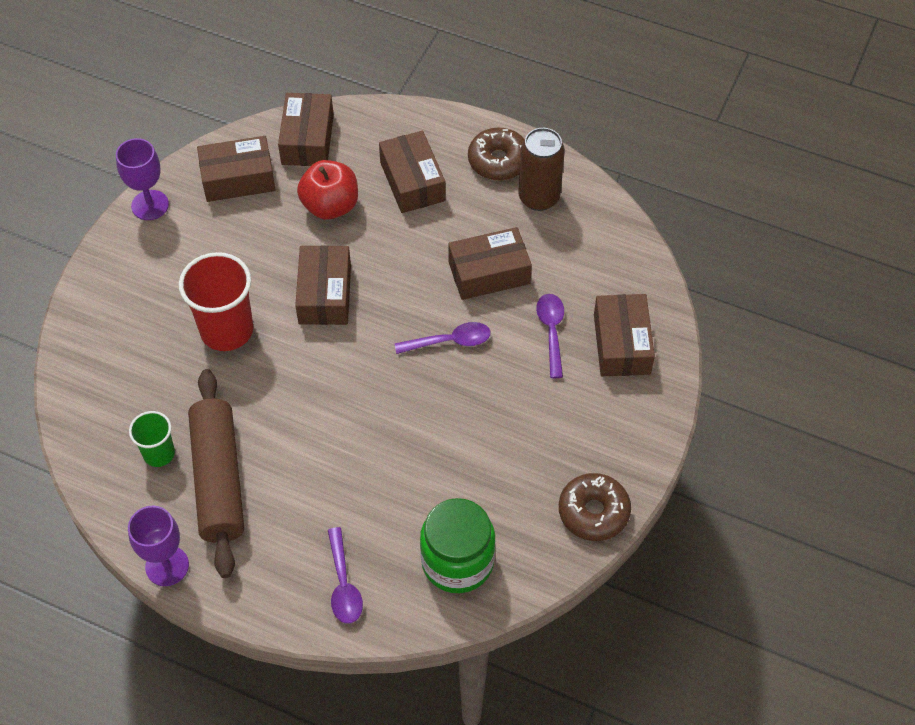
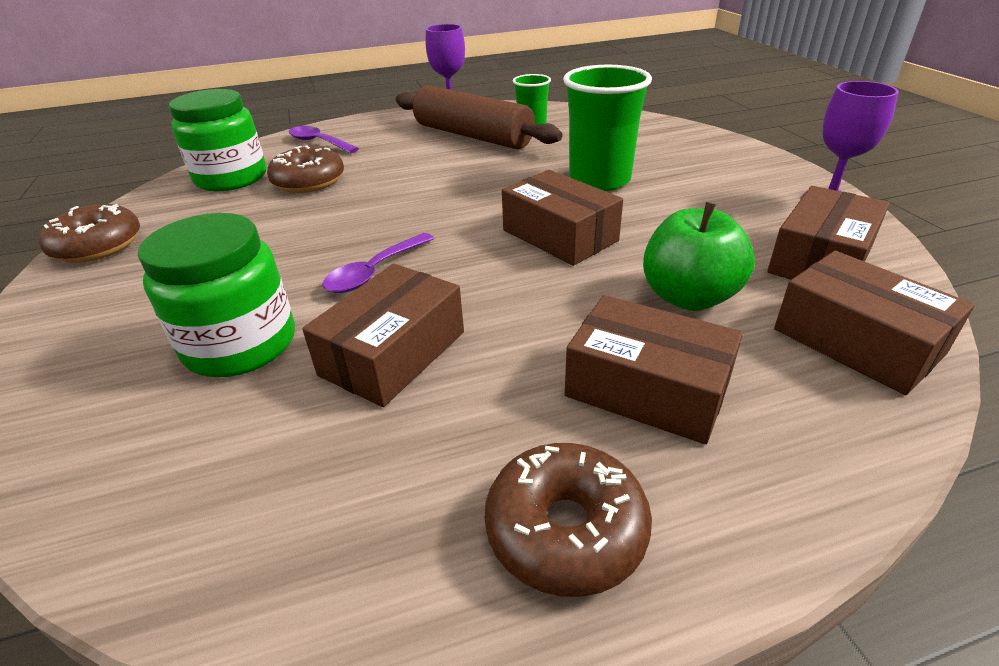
camera: 140 degrees right, 20 degrees down
red cup [179,252,253,351] -> green cup [563,65,652,191]
red apple [297,160,358,220] -> green apple [643,202,755,311]
brown can [518,128,565,211] -> none
purple spoon [536,294,564,378] -> green jar [138,213,295,377]
brown box [594,294,655,376] -> none
none -> brown donut [267,145,344,193]

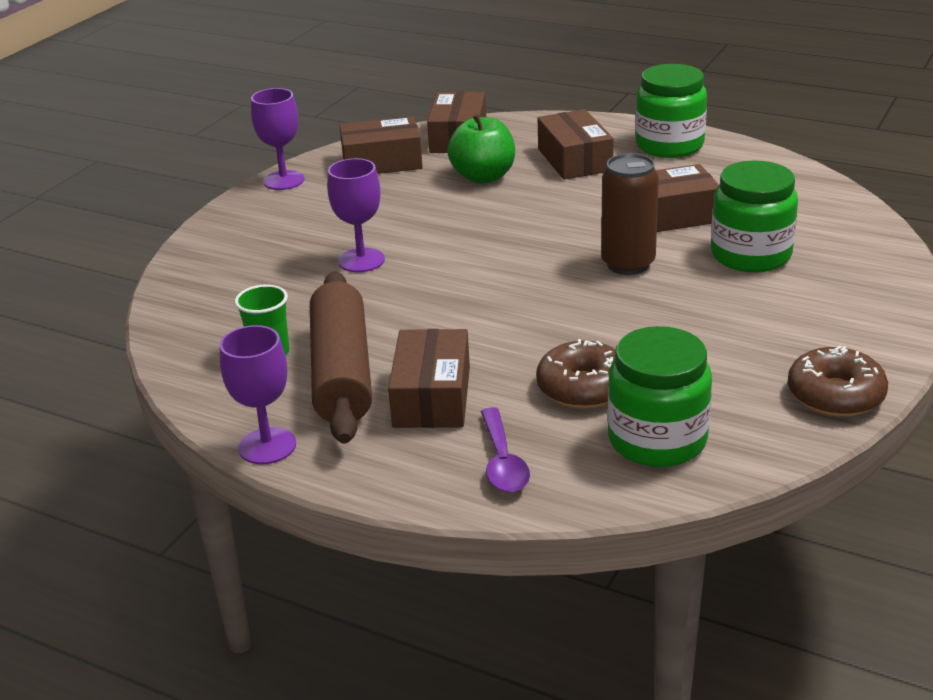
camera: 135 degrees left, 5 degrees down
purple spoon [323,233,434,293] -> brown can [601,153,659,275]
brown donut [485,443,652,597] -> green jar [635,64,707,158]
brown box [502,170,623,266] -> brown box moved to [388,329,470,428]
green cup [563,65,652,191] -> purple goblet [327,158,385,272]

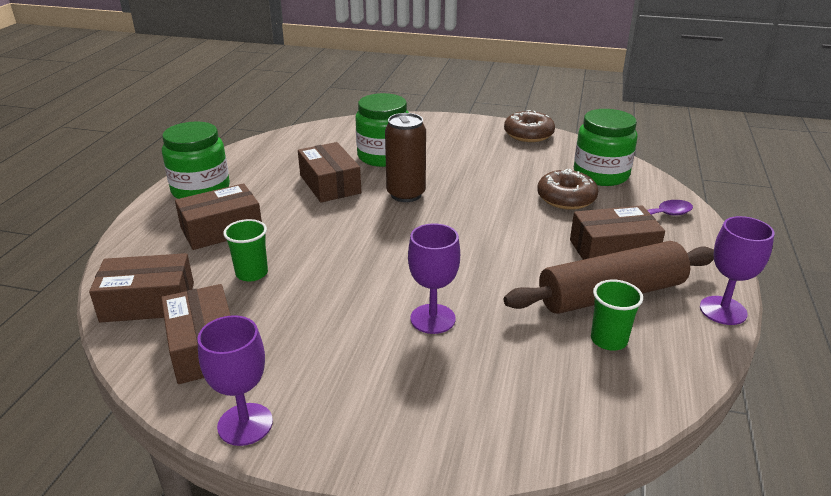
camera: 105 degrees left, 0 degrees up
green apple [447,113,515,184] -> green cup [223,219,268,281]

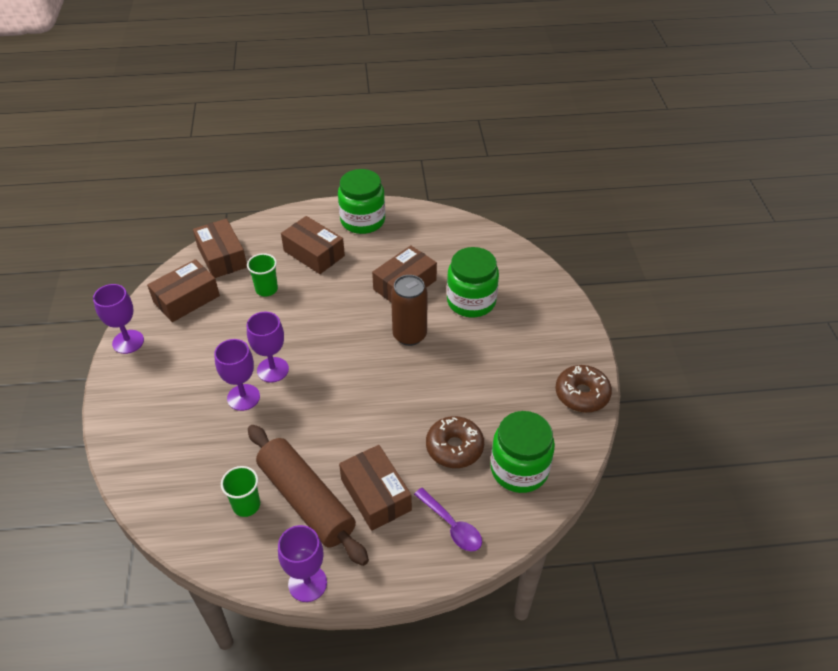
camera: 70 degrees right, 15 degrees up
none -> purple goblet [247,312,289,382]

